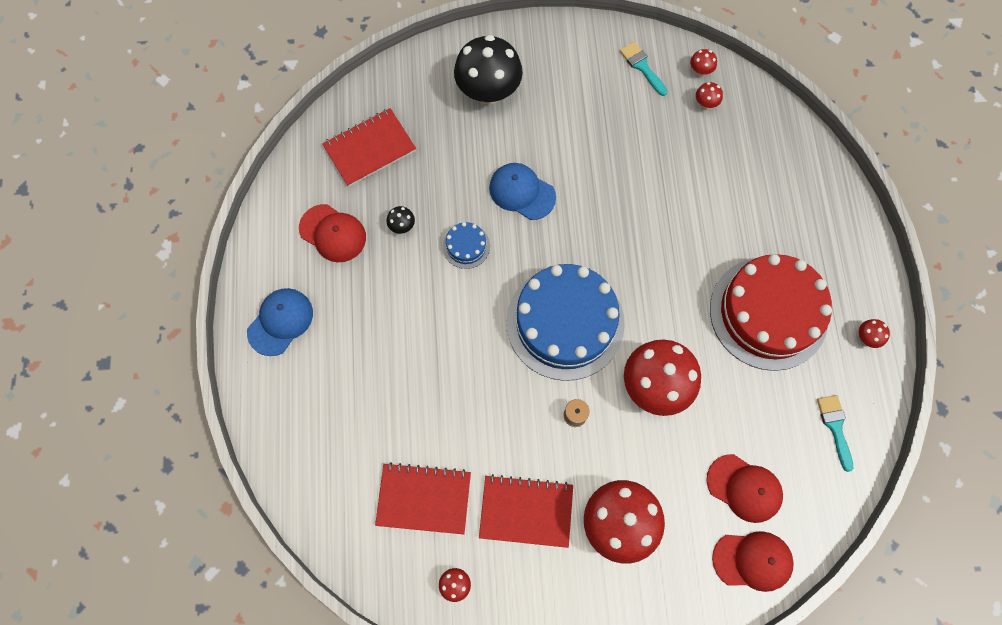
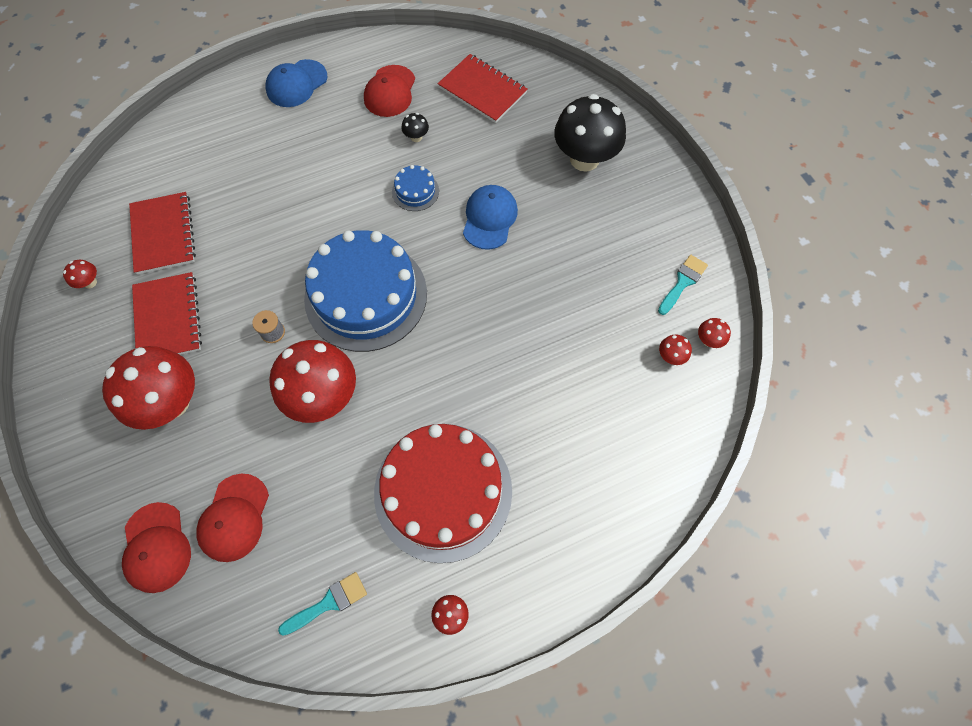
camera: 70 degrees right, 5 degrees down
blue cap [247,288,313,356] -> blue cap turned 120 degrees clockwise [265,59,327,107]

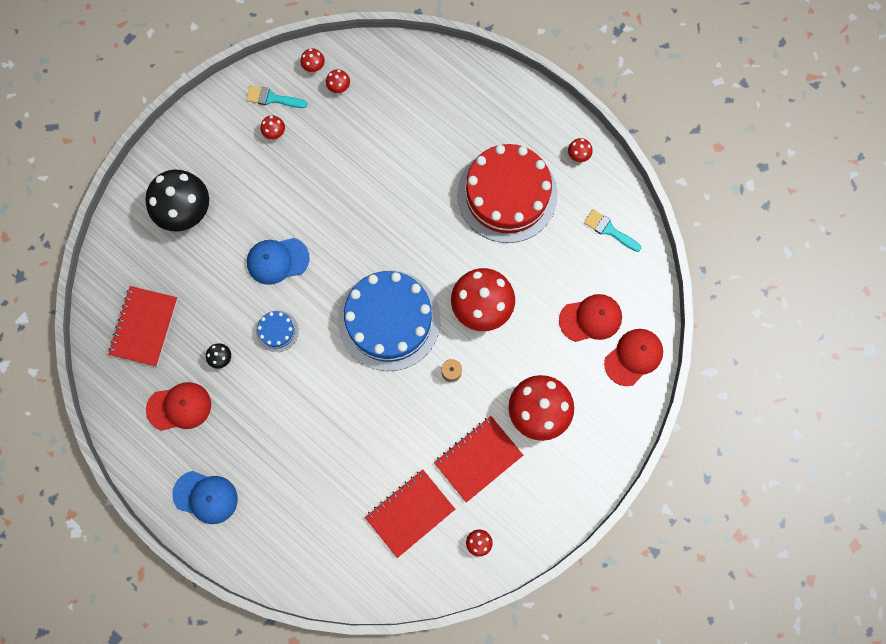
camera: 115 degrees left, 10 degrees up
none -> red mushroom [261,115,285,139]

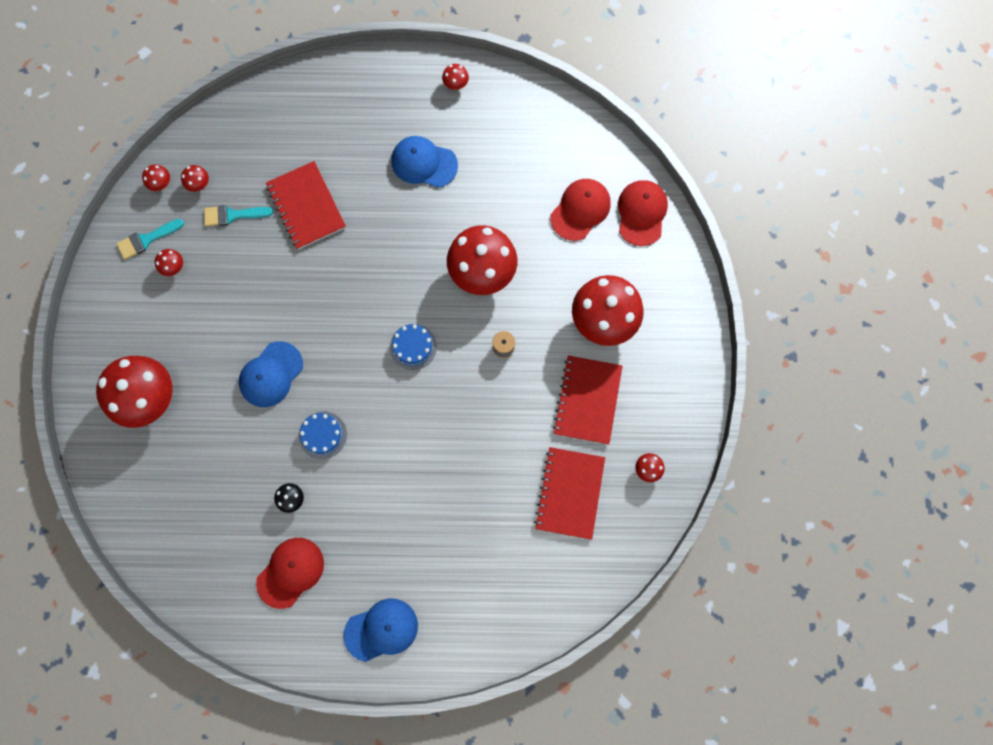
camera: 40 degrees left, 0 degrees up
red notebook [108,286,178,367] -> red notebook moved to [266,161,346,250]
black mushroom [145,170,209,231] -> red mushroom [96,356,173,428]
blue cake [338,271,441,371] -> blue cake [390,324,437,370], size x0.41
red cake [457,144,558,243] -> blue cap [391,136,458,188]
turquoise brush [584,209,641,252] -> turquoise brush moved to [204,205,273,226]

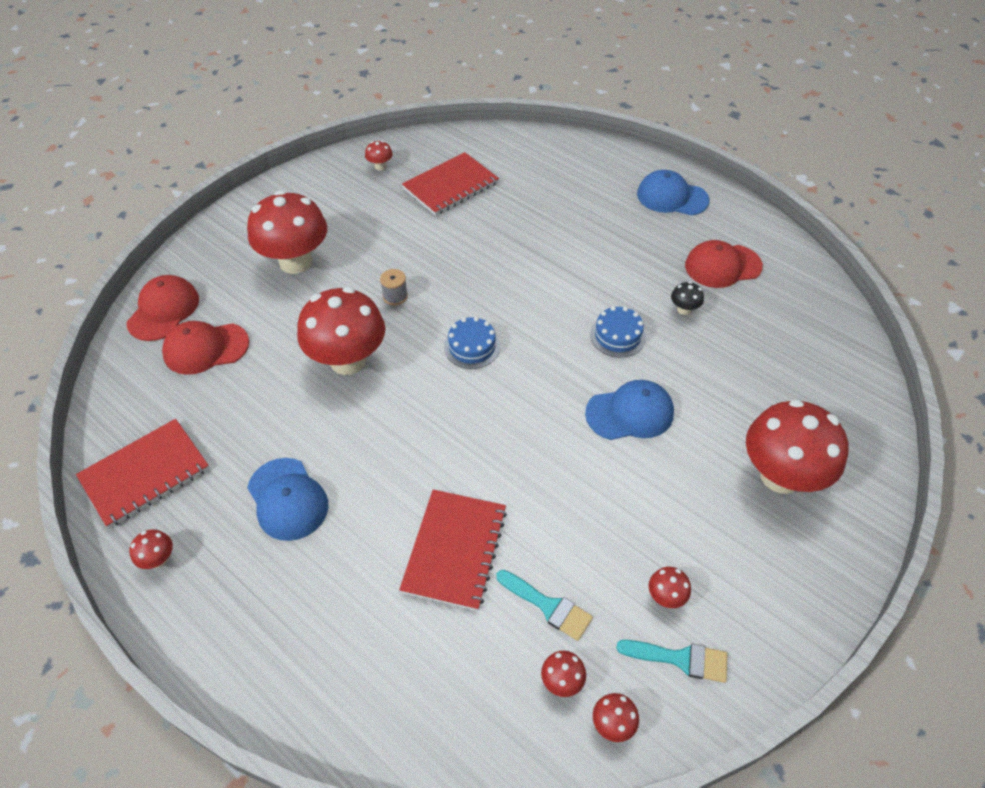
camera: 140 degrees left, 25 degrees down
red notebook [553,355,623,444] -> red notebook moved to [76,419,210,528]
red cap [618,180,668,246] -> red cap turned 150 degrees clockwise [126,275,199,341]

